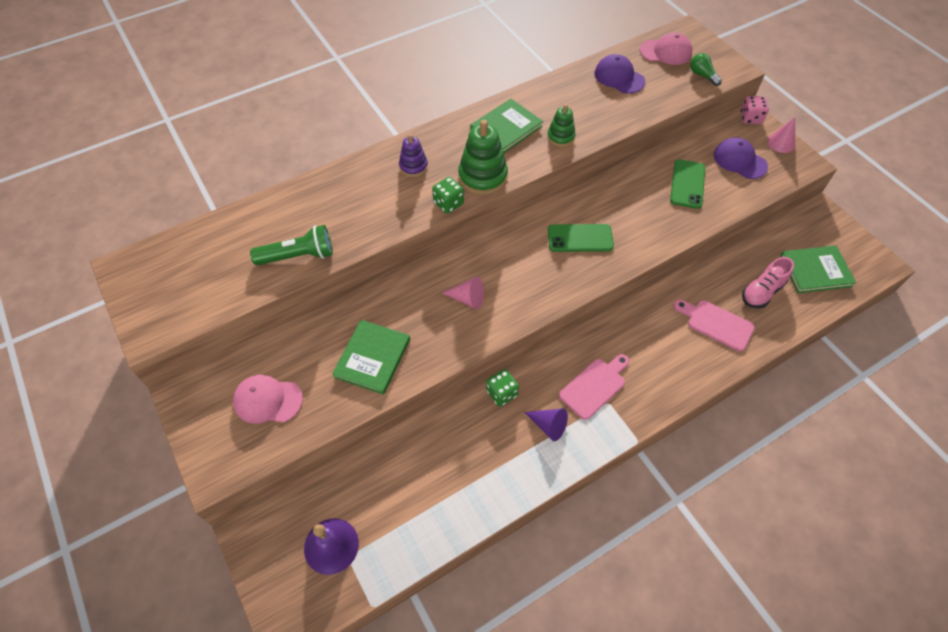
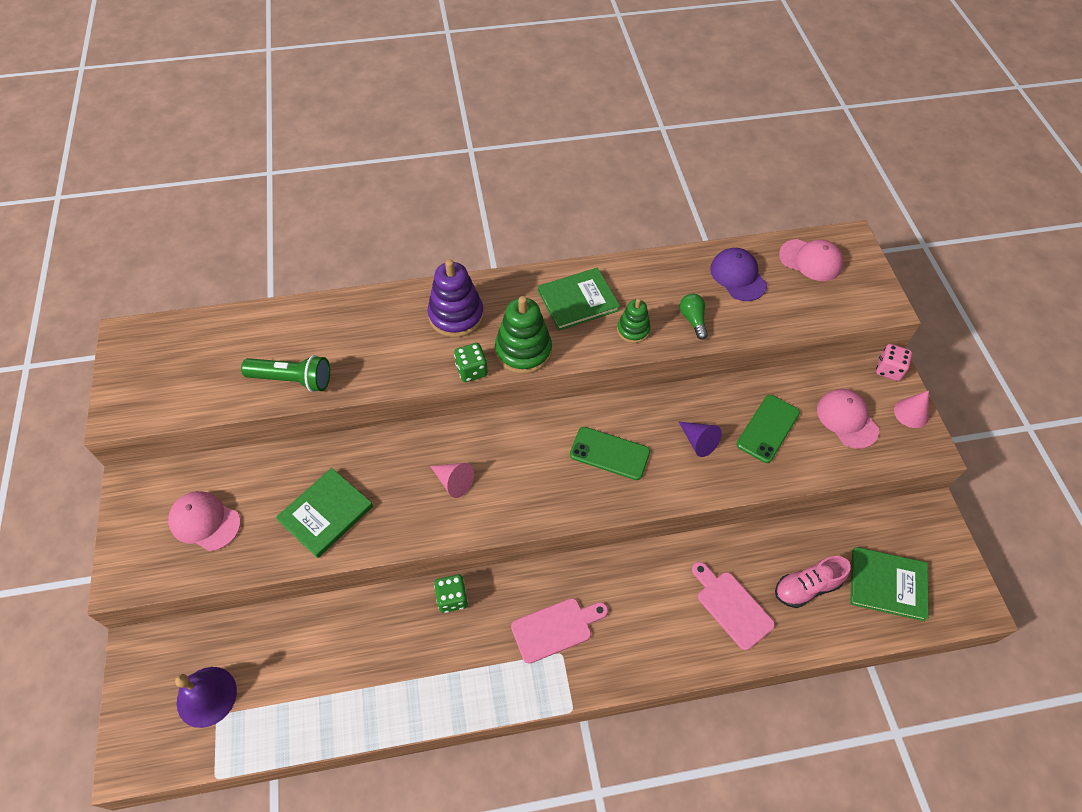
camera: 20 degrees right, 0 degrees up
purple stacking toy [399,134,428,177] -> purple stacking toy [428,259,484,337], size x1.69
purple cone [524,409,568,441] -> purple cone moved to [678,421,722,457]
green light bulb [690,53,722,86] -> green light bulb moved to [680,293,708,340]
purple cap [714,137,768,179] -> pink cap [817,389,879,449]

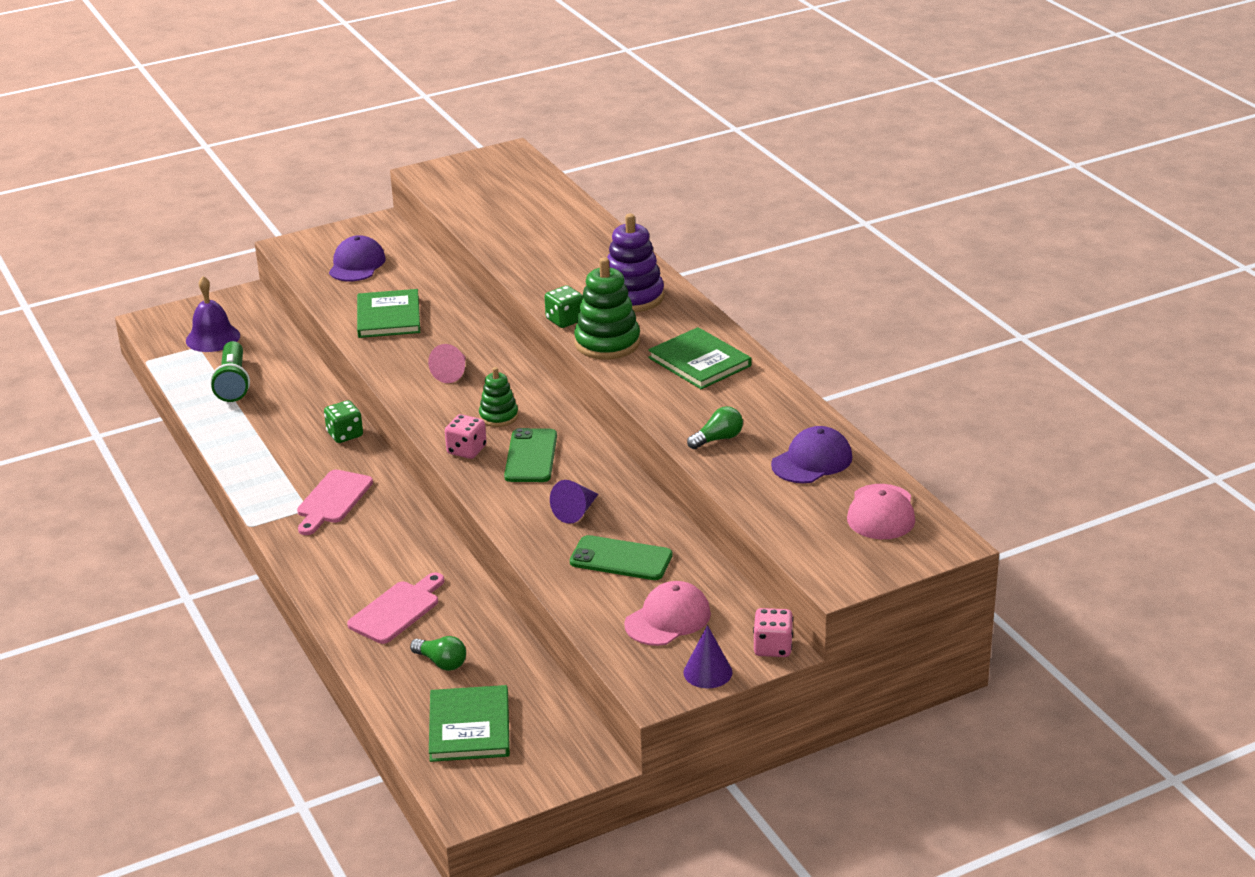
camera: 75 degrees right, 25 degrees down
pink cap [168,491,241,551] -> purple cap [329,235,386,281]
green flashlight [241,355,330,392] -> green flashlight moved to [210,341,250,402]
green book [276,468,373,558] -> green book turned 60 degrees clockwise [357,289,420,338]
pink cutting board [511,598,608,664] -> pink cutting board turned 60 degrees clockwise [297,470,373,535]
green stacking toy [617,298,651,343] -> green stacking toy moved to [479,367,518,427]
pink shoe [775,556,851,608] -> green light bulb [410,636,466,671]
pink cone [894,391,929,428] -> purple cone [683,625,733,688]
none -> pink dice [445,414,487,459]

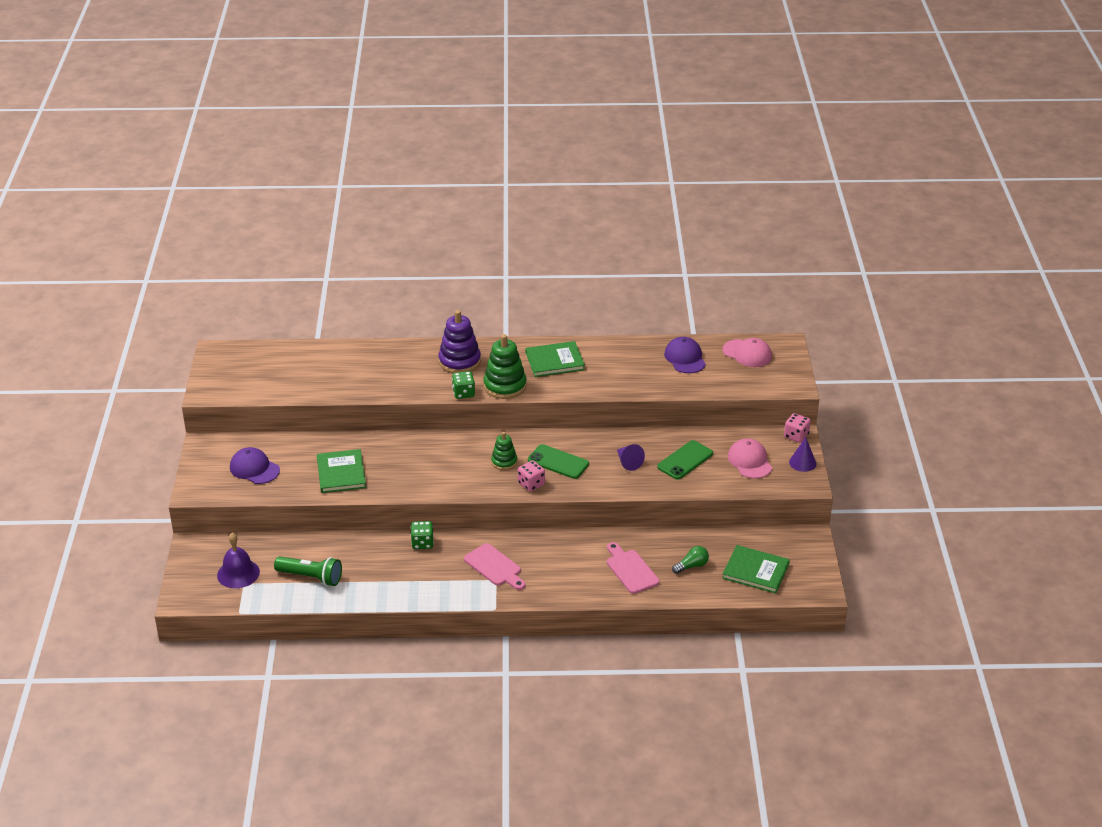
camera: 65 degrees left, 5 degrees up
green book [357,289,420,338] -> green book turned 60 degrees clockwise [317,449,366,493]
pink cone [428,344,466,383] -> none
green light bulb [687,406,743,449] -> none

